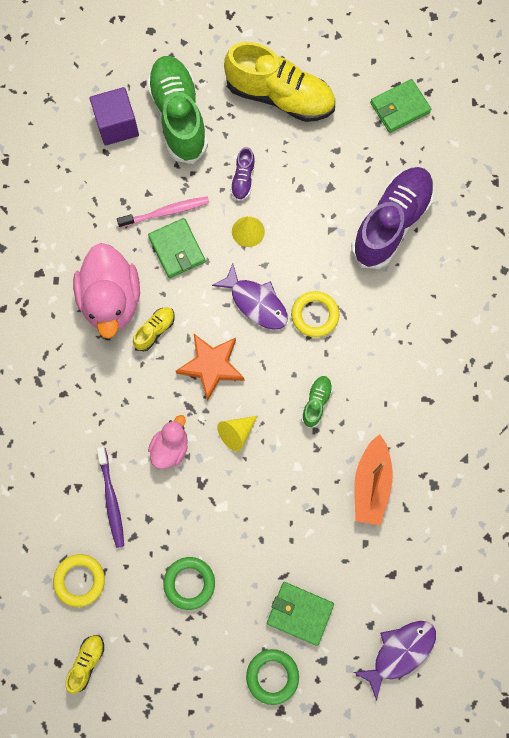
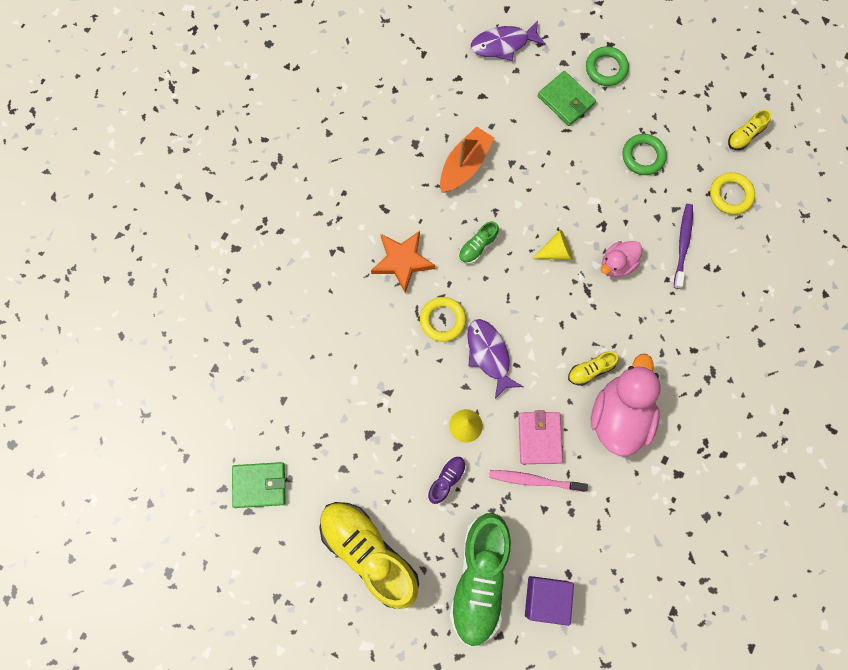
camera: 155 degrees left, 0 degrees up
green wallet [148,218,205,278] -> pink wallet [518,410,563,464]
orange star [176,334,244,401] -> orange star moved to [371,231,435,293]
purple shoe [351,167,435,269] -> none

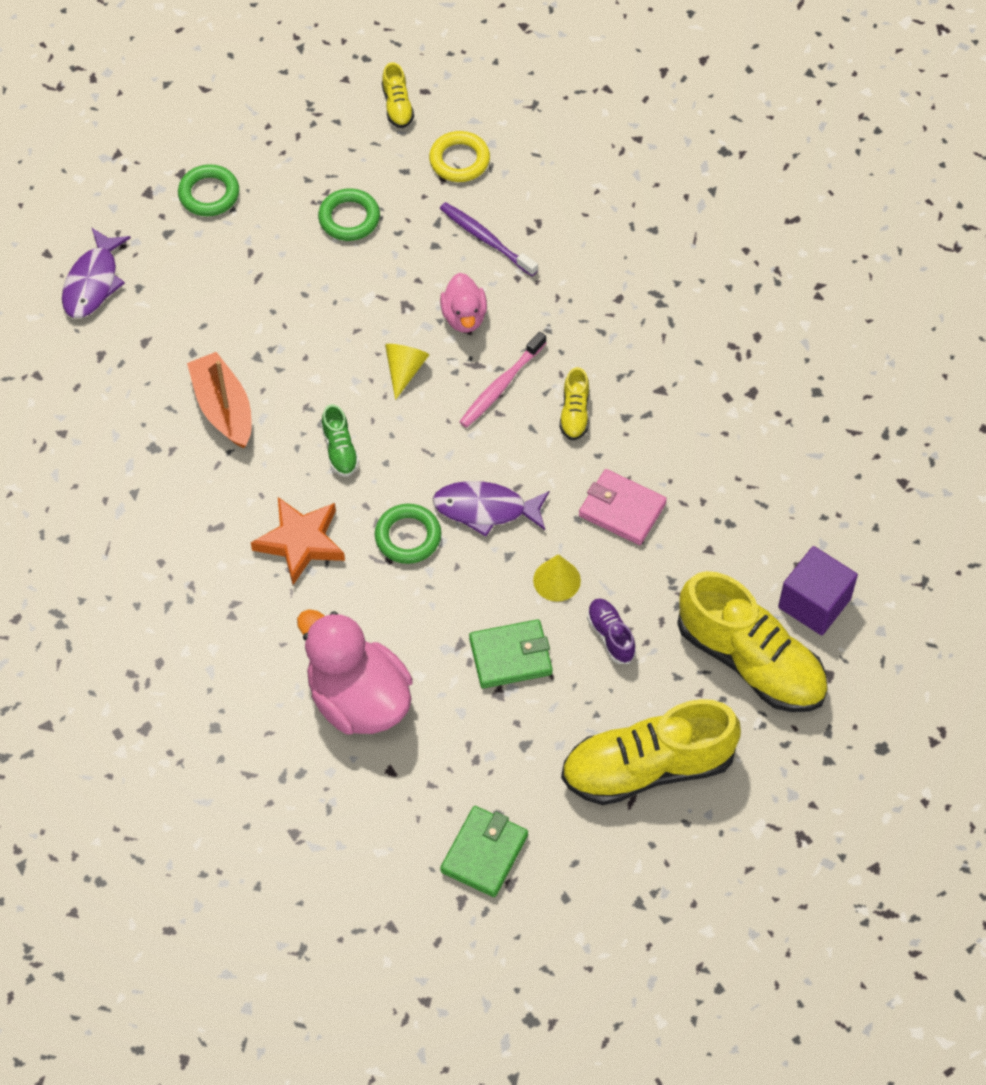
camera: 60 degrees left, 15 degrees down
yellow ring [420,297,466,342] -> green ring [375,504,441,564]
green shoe [450,513,511,647] -> yellow shoe [677,571,828,712]
pink toothbrush [489,470,588,492] -> pink toothbrush moved to [459,332,546,428]
green wallet [538,71,596,126] -> green wallet moved to [469,619,553,688]
pink duck [591,354,661,457] -> pink duck moved to [297,609,413,735]

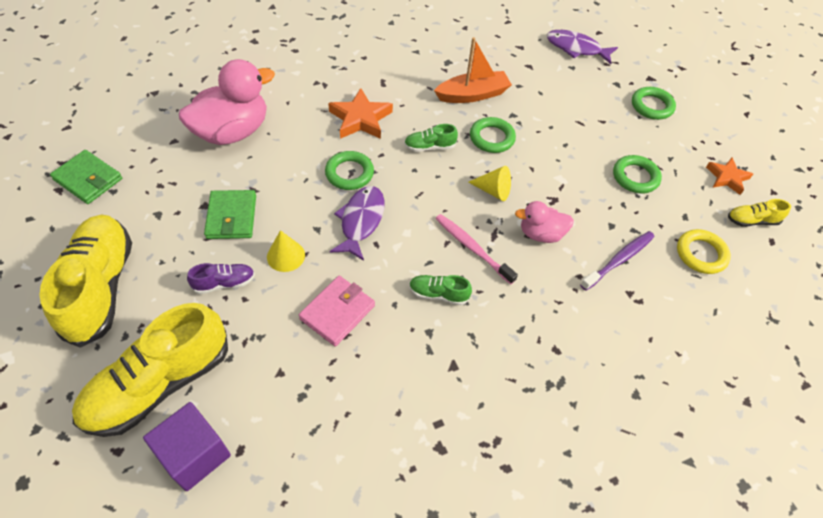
camera: 95 degrees right, 5 degrees down
yellow shoe [559,367,589,440] -> green shoe [409,275,472,305]
none -> green ring [470,117,516,153]
none -> orange star [706,158,753,195]

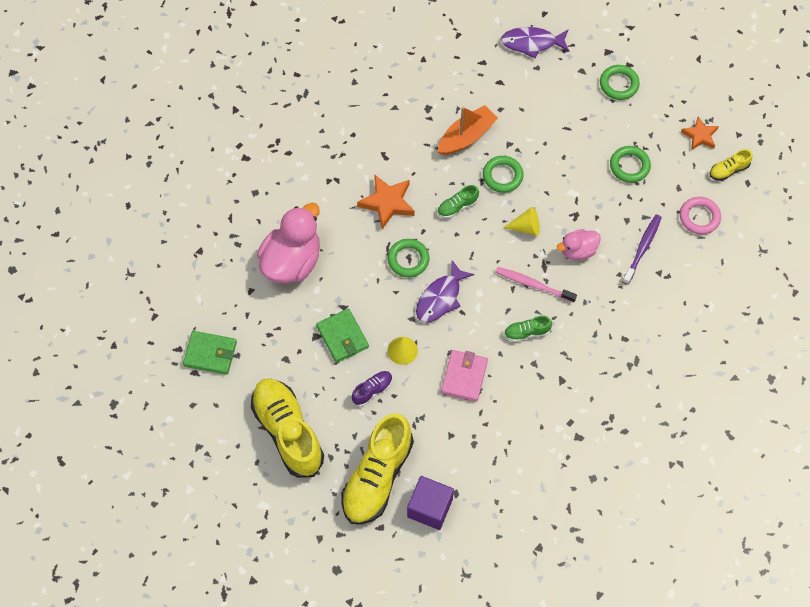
camera: 20 degrees left, 10 degrees up
purple fish [330,186,385,261] -> purple fish turned 135 degrees counterclockwise [416,260,475,323]
yellow ring [677,229,731,274] -> pink ring [680,197,721,235]

